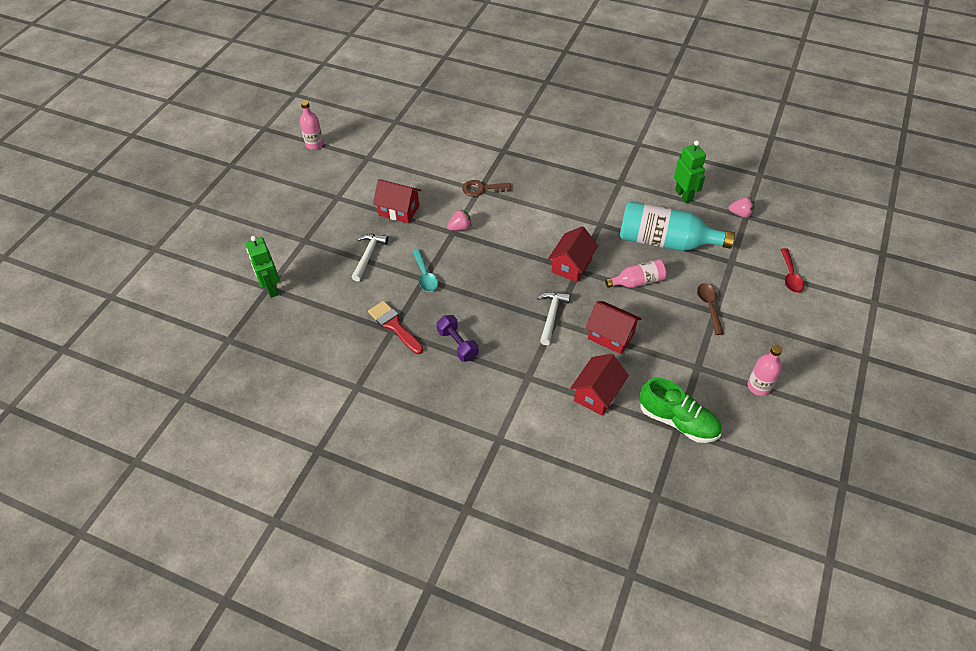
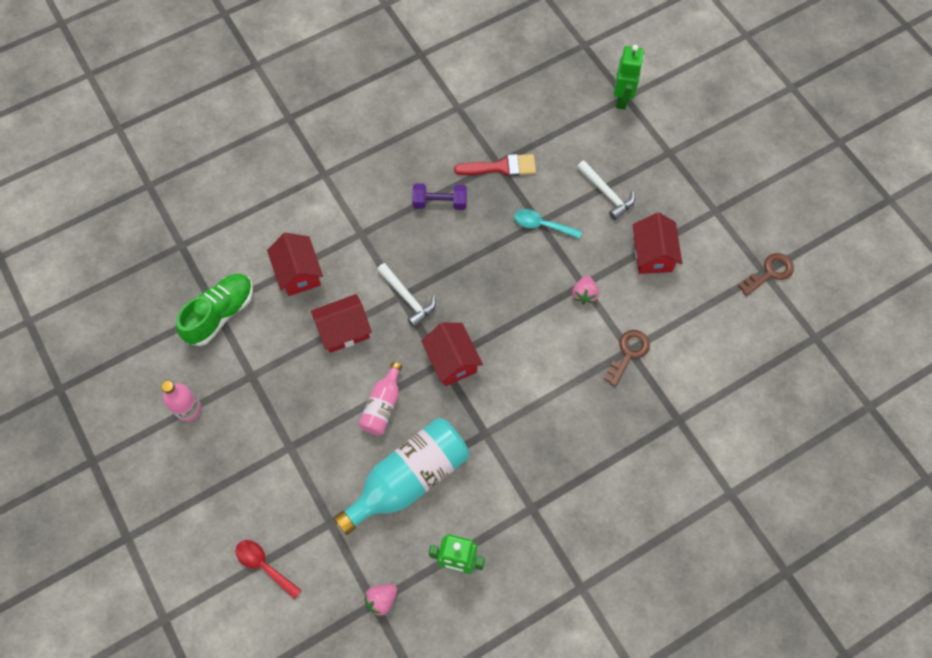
camera: 125 degrees right, 15 degrees up
green robot [246,236,280,298] -> green robot turned 90 degrees clockwise [614,45,644,110]
pink bottle [300,100,324,150] -> none
red house [373,179,421,224] -> red house turned 60 degrees counterclockwise [633,212,682,274]
green shoe [640,378,722,443] -> green shoe turned 150 degrees clockwise [176,274,253,346]
brown spoon [697,283,724,335] -> none
none -> brown key [738,253,794,296]

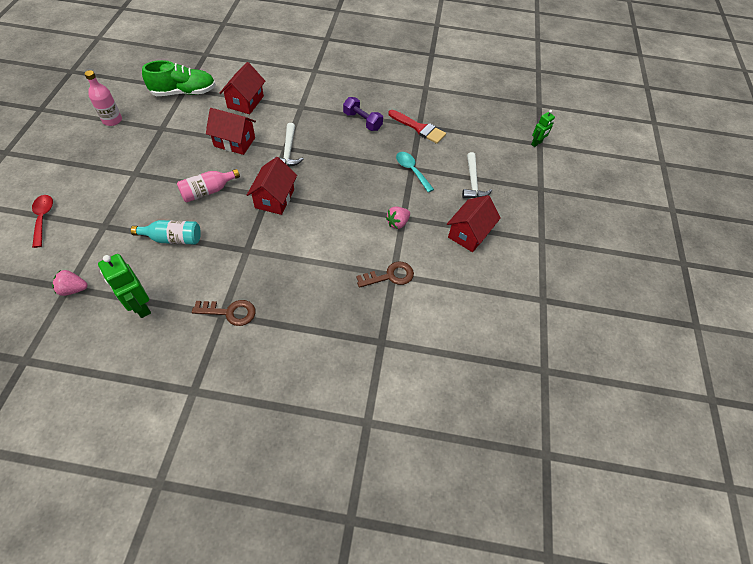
camera: 35 degrees right, 10 degrees down
turquoise bottle [334,418,469,535] -> turquoise bottle [131,220,201,244], size x0.53
green robot [614,45,644,110] -> green robot [531,110,555,147], size x0.61
brown key [738,253,794,296] -> brown key moved to [192,300,256,326]

